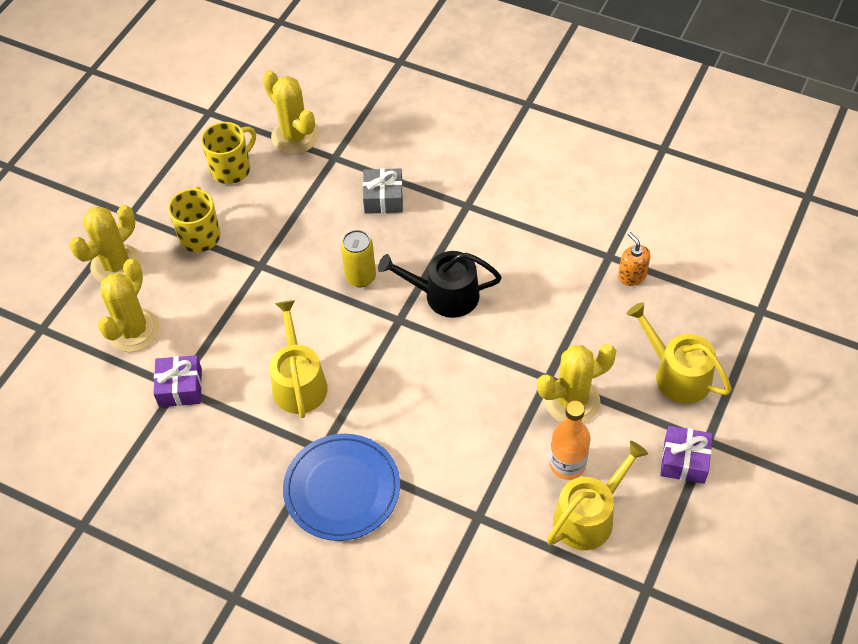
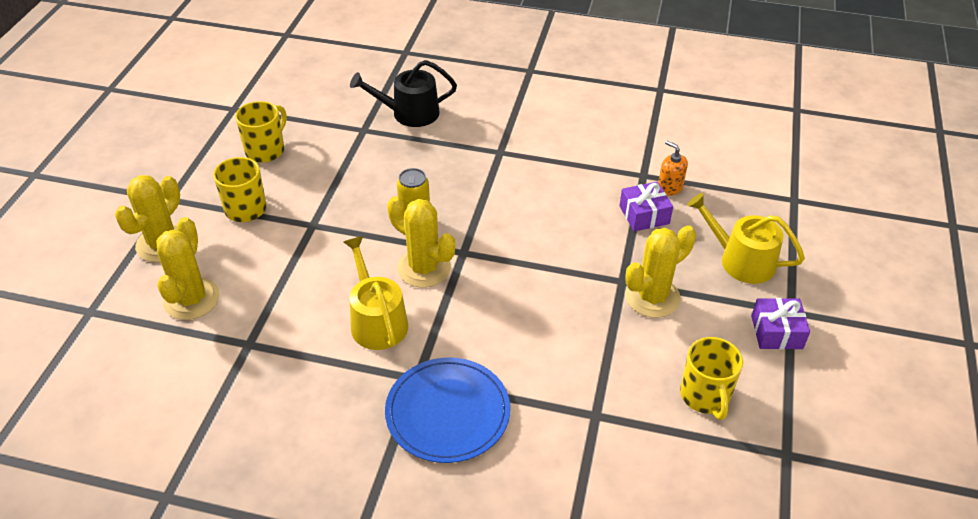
camera: 15 degrees left, 10 degrees down
purple gift [153,355,202,407] -> purple gift moved to [619,182,673,232]
yellow cactus [263,70,319,154] -> yellow cactus moved to [387,196,455,288]
grey gift [363,168,403,214] -> none
black watering can [378,251,502,318] -> black watering can moved to [350,60,457,127]
yellow watering can [547,441,648,550] -> yellow mug [680,337,743,420]
orange bottle [549,400,590,480] -> none

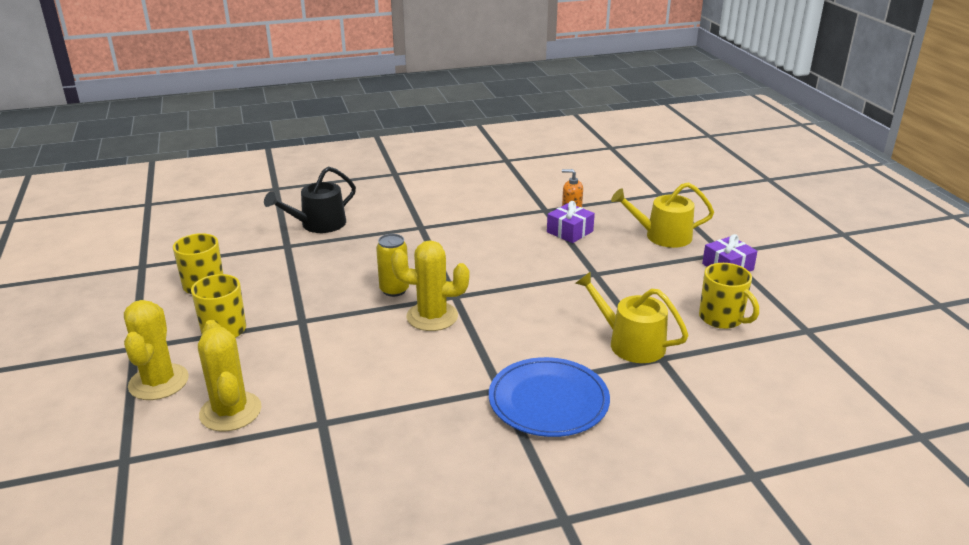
camera: 30 degrees left, 15 degrees down
yellow watering can [344,236,408,350] -> yellow watering can moved to [575,271,689,363]
yellow cactus [625,225,696,318] -> none

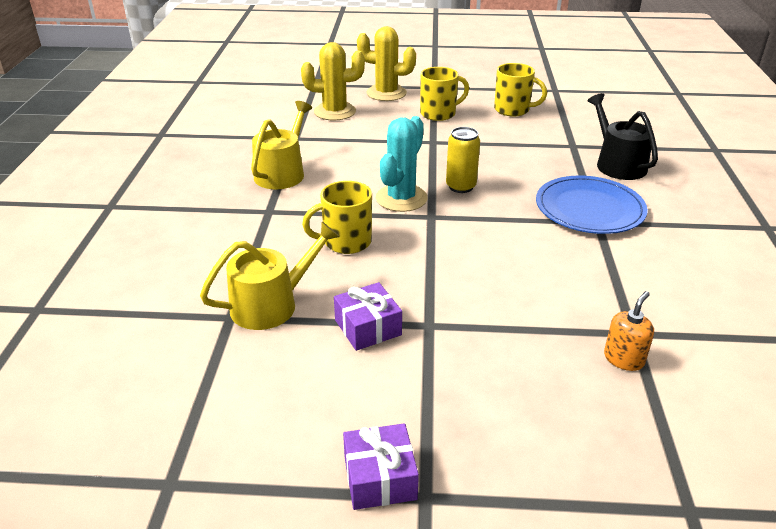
camera: 110 degrees right, 5 degrees up
yellow cactus [391,240,469,331] -> turquoise cactus [376,116,428,212]
blue plate [489,357,610,437] -> blue plate moved to [536,176,648,234]
purple gift [547,201,595,243] -> purple gift moved to [334,282,402,351]
yellow watering can [611,182,714,248] -> yellow watering can moved to [251,101,312,189]
yellow mug [699,263,759,329] -> yellow mug moved to [302,181,372,254]

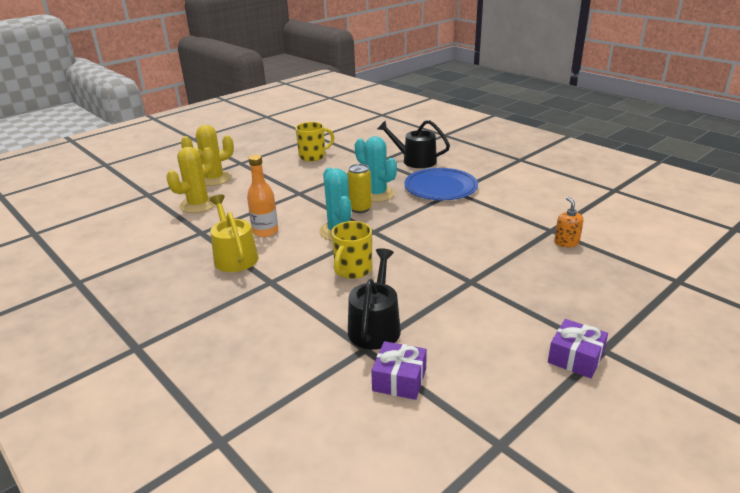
camera: 45 degrees left, 5 degrees down
yellow watering can [200,222,340,330] -> black watering can [348,248,401,350]
purple gift [334,282,402,351] -> purple gift moved to [371,341,427,400]
yellow mug [420,67,469,121] -> none
none -> orange bottle [247,155,278,237]
none -> turquoise cactus [355,136,397,202]

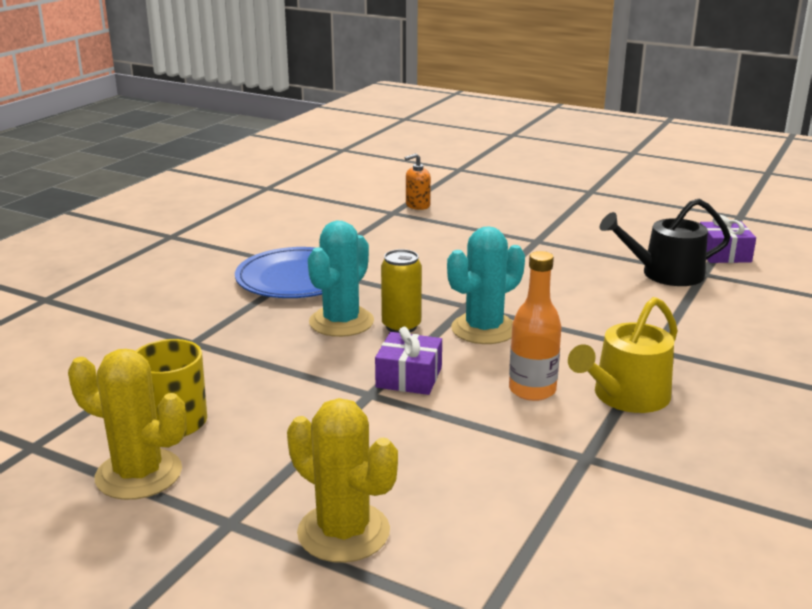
camera: 110 degrees left, 5 degrees down
yellow cactus [166,147,216,213] -> yellow cactus moved to [68,349,187,500]
yellow mug [331,221,372,279] -> none
black watering can [378,120,450,168] -> none
purple gift [548,319,608,378] -> purple gift moved to [375,327,442,395]

